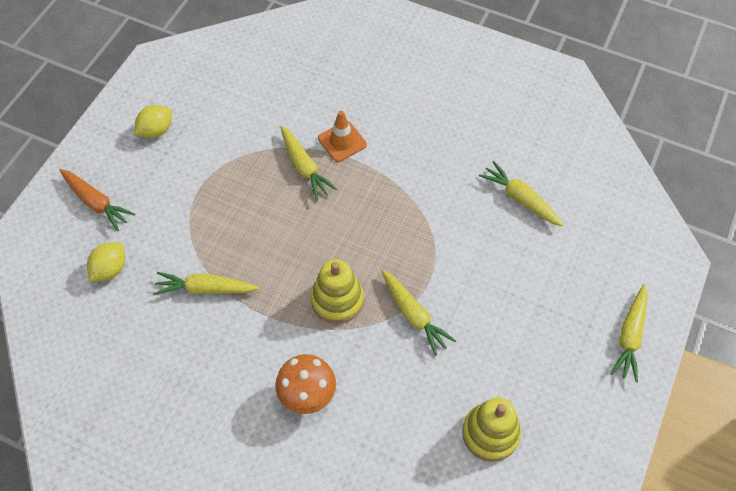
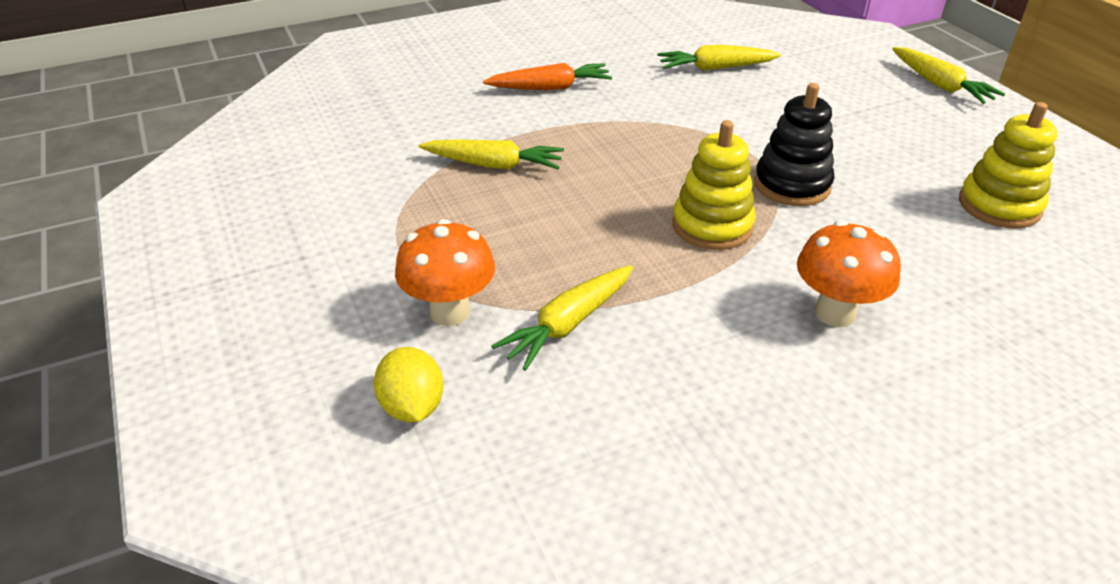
camera: 50 degrees left, 20 degrees down
orange carrot [60,169,135,231] -> orange carrot moved to [483,63,612,90]
yellow lemon [134,105,172,138] -> none
orange traffic cone [318,111,367,162] -> none
yellow carrot [382,270,456,356] -> black stacking toy [754,83,834,206]
none -> orange mushroom [395,219,495,326]

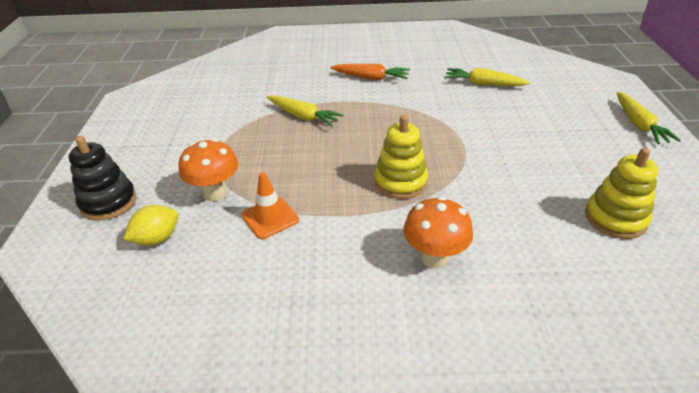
camera: 25 degrees right, 0 degrees up
yellow lemon [374,347,444,422] -> yellow lemon turned 45 degrees clockwise [123,205,178,246]
yellow carrot [491,265,633,371] -> orange traffic cone [241,172,299,239]
black stacking toy [754,83,834,206] -> black stacking toy moved to [69,136,136,221]

